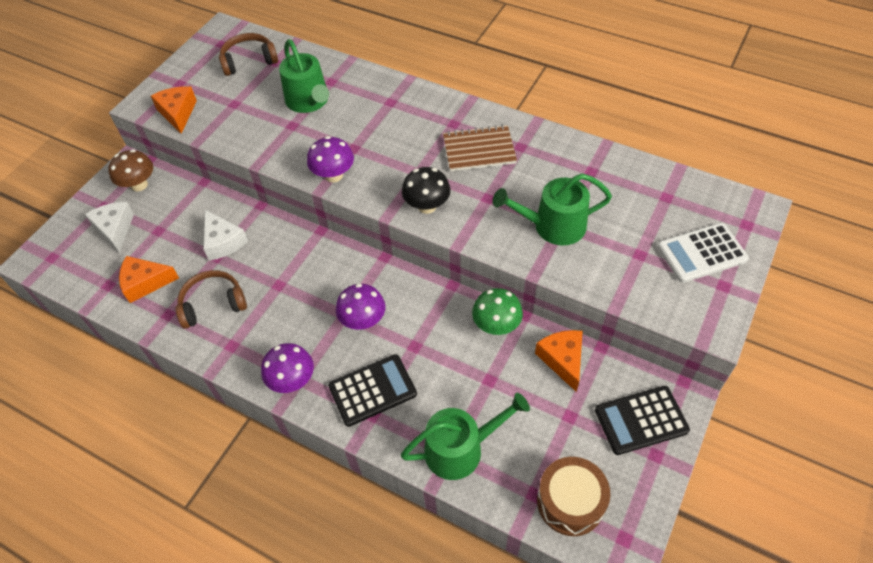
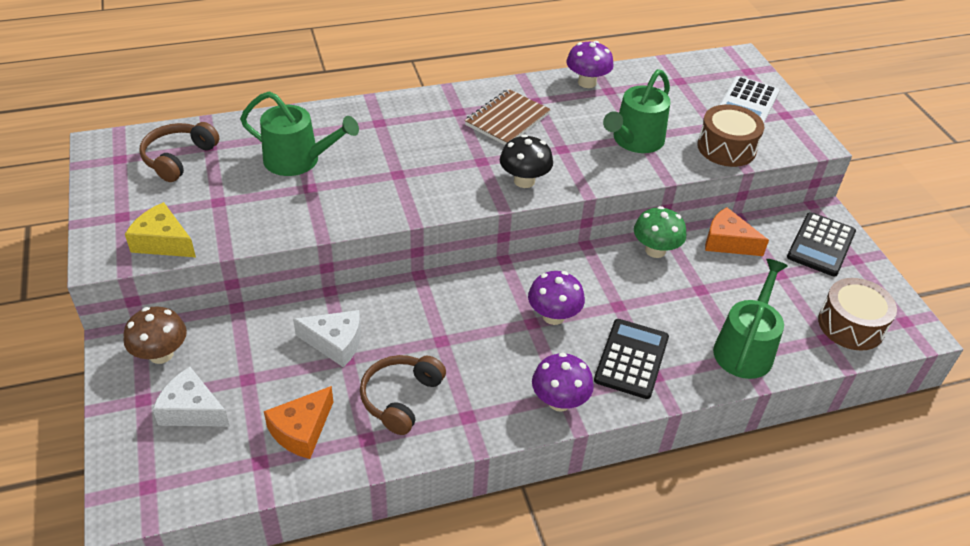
camera: 50 degrees left, 10 degrees down
orange cheese [151,86,197,134] -> yellow cheese [125,202,196,257]
purple mushroom [307,136,354,183] -> purple mushroom moved to [566,41,614,88]
none -> brown drum [697,105,764,167]

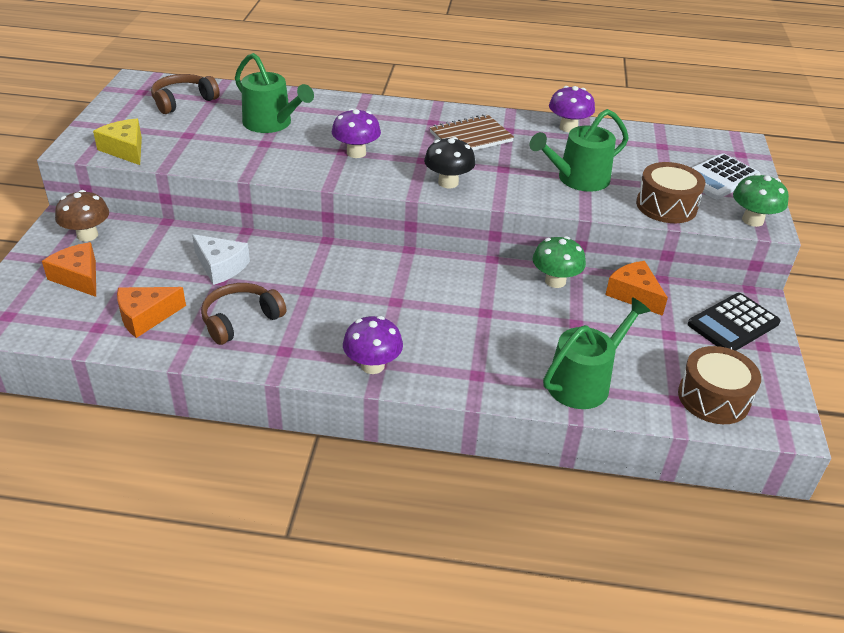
camera: 25 degrees right, 5 degrees down
white cheese [152,367,230,427] -> orange cheese [42,242,96,297]
purple mushroom [528,271,585,325] -> purple mushroom moved to [332,108,381,158]
black calculator [594,319,669,399] -> none
none -> green mushroom [733,173,789,227]

